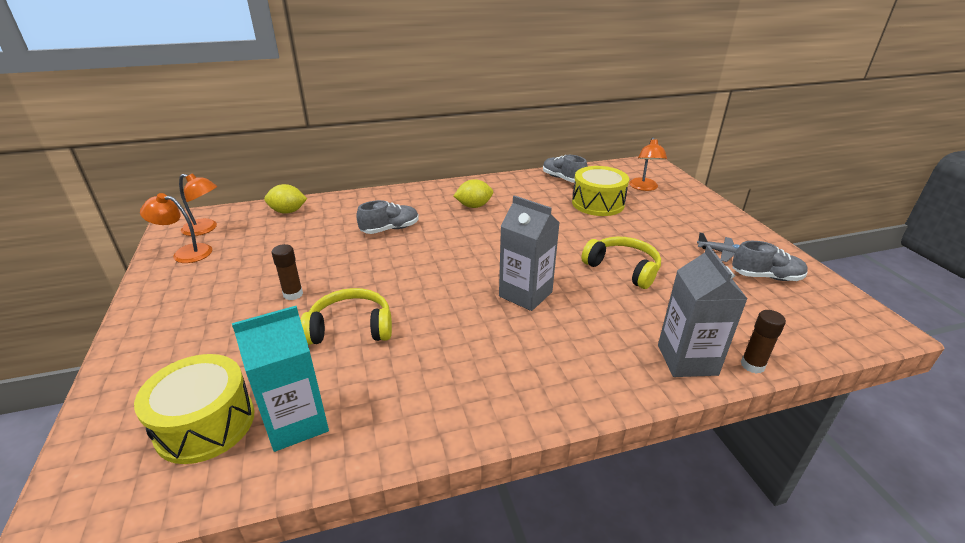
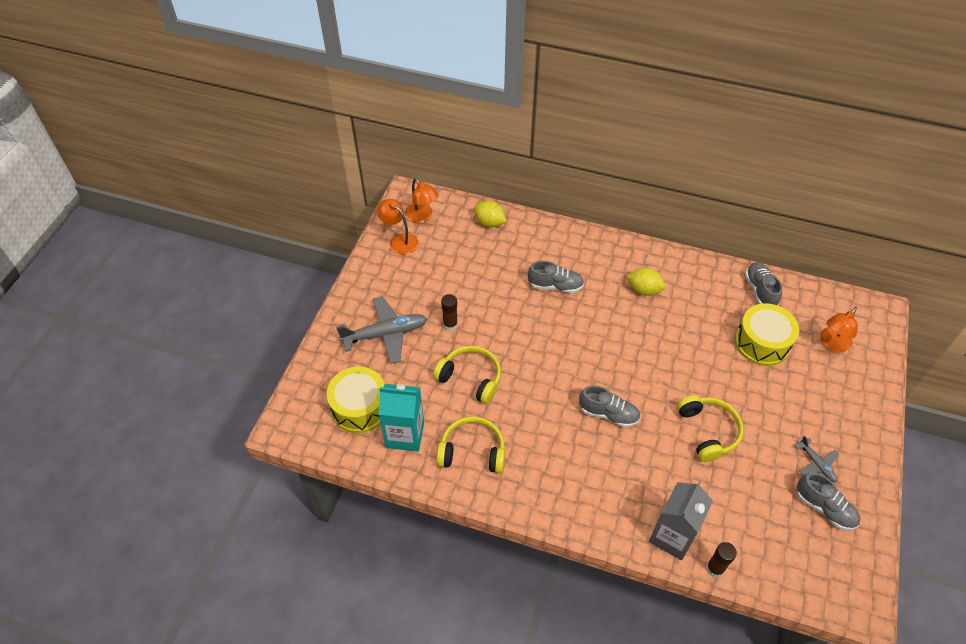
camera: 35 degrees right, 20 degrees up
grey carton [499,195,560,311] -> grey shoe [579,385,640,427]
none -> grey plane [337,296,427,364]
none -> yellow headphones [436,417,505,473]

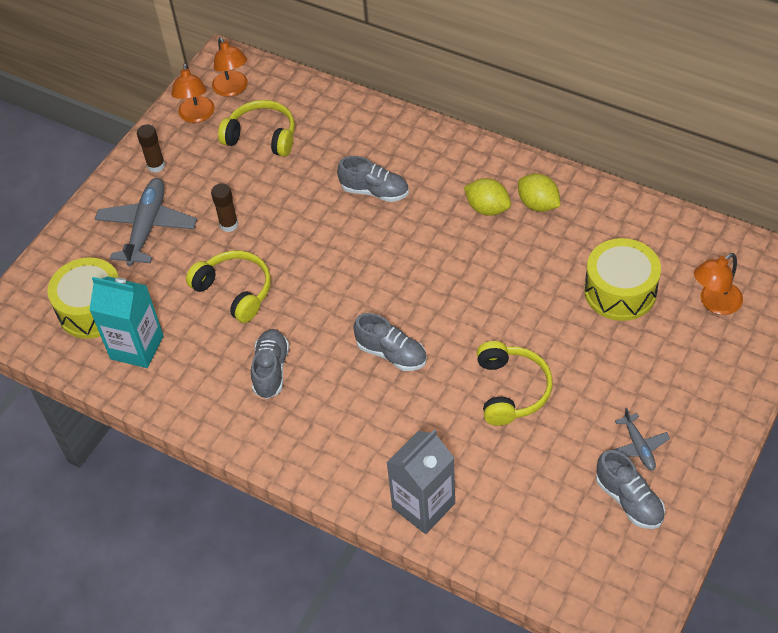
camera: 15 degrees right, 0 degrees up
grey plane [337,296,427,364] -> grey plane turned 75 degrees counterclockwise [95,178,197,266]
orange lamp [377,199,419,255] -> orange lamp turned 150 degrees counterclockwise [171,63,215,123]
yellow headphones [436,417,505,473] -> yellow headphones moved to [218,100,295,157]
yellow lemon [474,201,507,227] -> yellow lemon moved to [518,174,560,212]
brown glue stick [706,542,737,578] -> brown glue stick moved to [137,124,165,173]
grey shoe [745,262,782,305] -> grey shoe moved to [251,329,289,399]

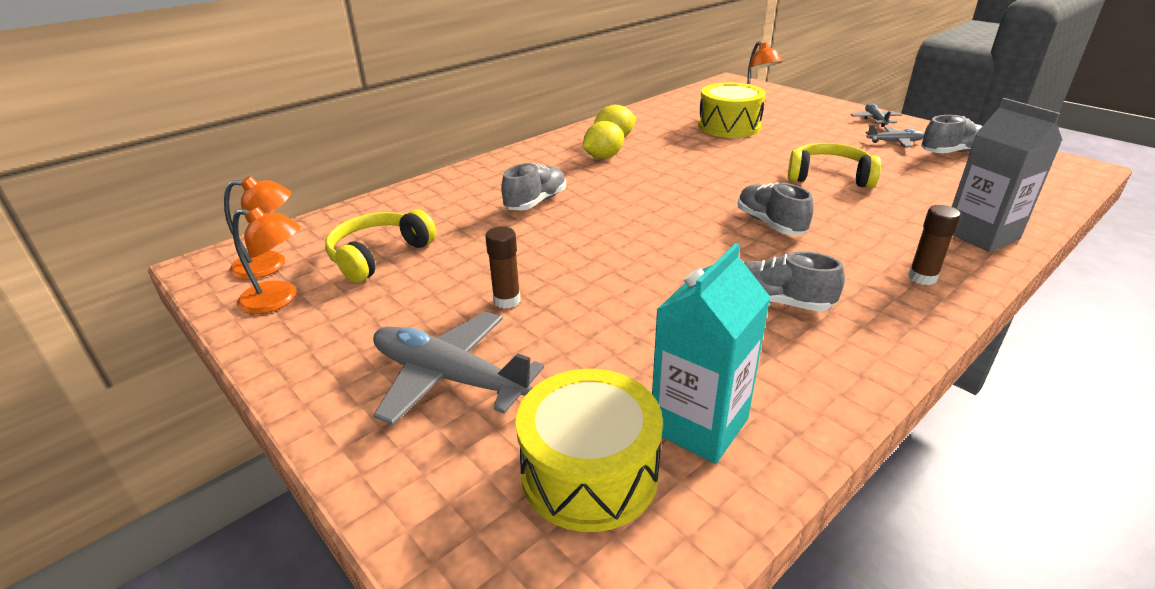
camera: 75 degrees left, 20 degrees down
brown glue stick [137,124,165,173] -> brown glue stick moved to [908,205,961,285]
yellow headphones [186,251,271,323] -> none
grey shoe [353,313,427,371] -> grey shoe turned 75 degrees counterclockwise [738,182,814,235]
none -> grey plane [851,104,902,127]

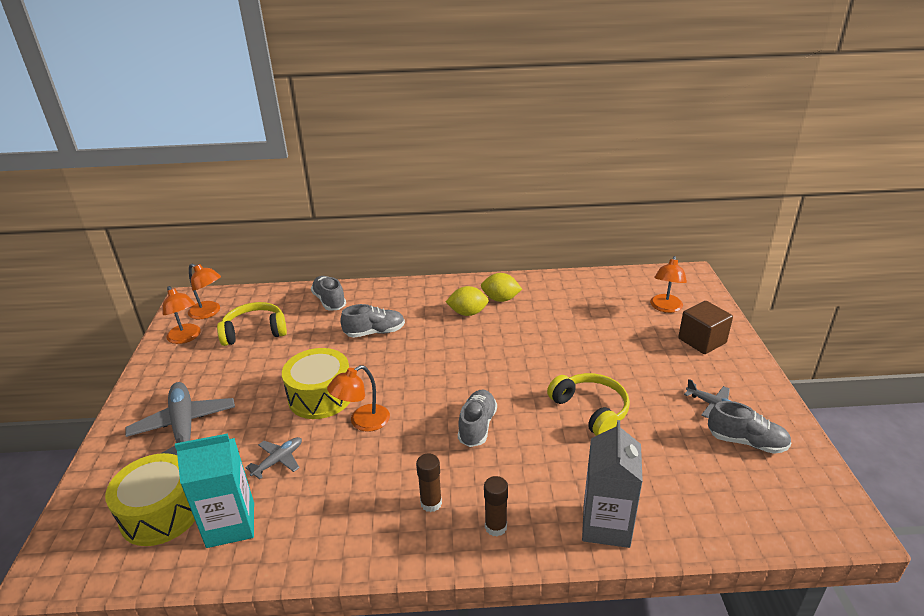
camera: 40 degrees right, 0 degrees up
brown glue stick [485,227,520,308] -> brown glue stick moved to [416,454,442,512]
yellow drum [698,82,766,138] -> yellow drum moved to [282,348,350,419]
grey shoe [743,251,845,311] -> grey shoe moved to [311,276,346,311]
grey plane [851,104,902,127] -> grey plane moved to [245,437,302,479]
none -> orange lamp [327,365,390,432]
none -> brown cube [678,301,733,354]

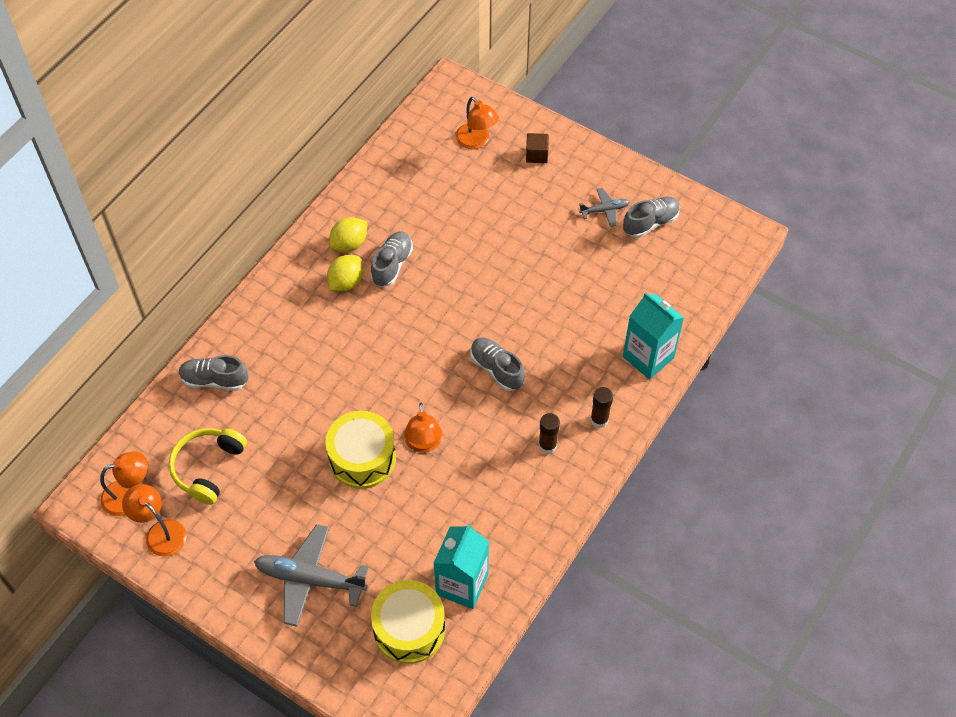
camera: 55 degrees left, 25 degrees up
orange lamp [163,286,201,344] -> orange lamp turned 135 degrees counterclockwise [122,484,186,556]
grey plane [245,437,302,479] -> none
grey shoe [340,304,405,338] -> grey shoe moved to [370,231,413,287]
yellow headphones [547,373,630,436] -> none
grey carton [582,420,643,548] -> turquoise carton [623,292,684,379]
brown cube [678,301,733,354] -> brown cube [526,133,549,163], size x0.63

